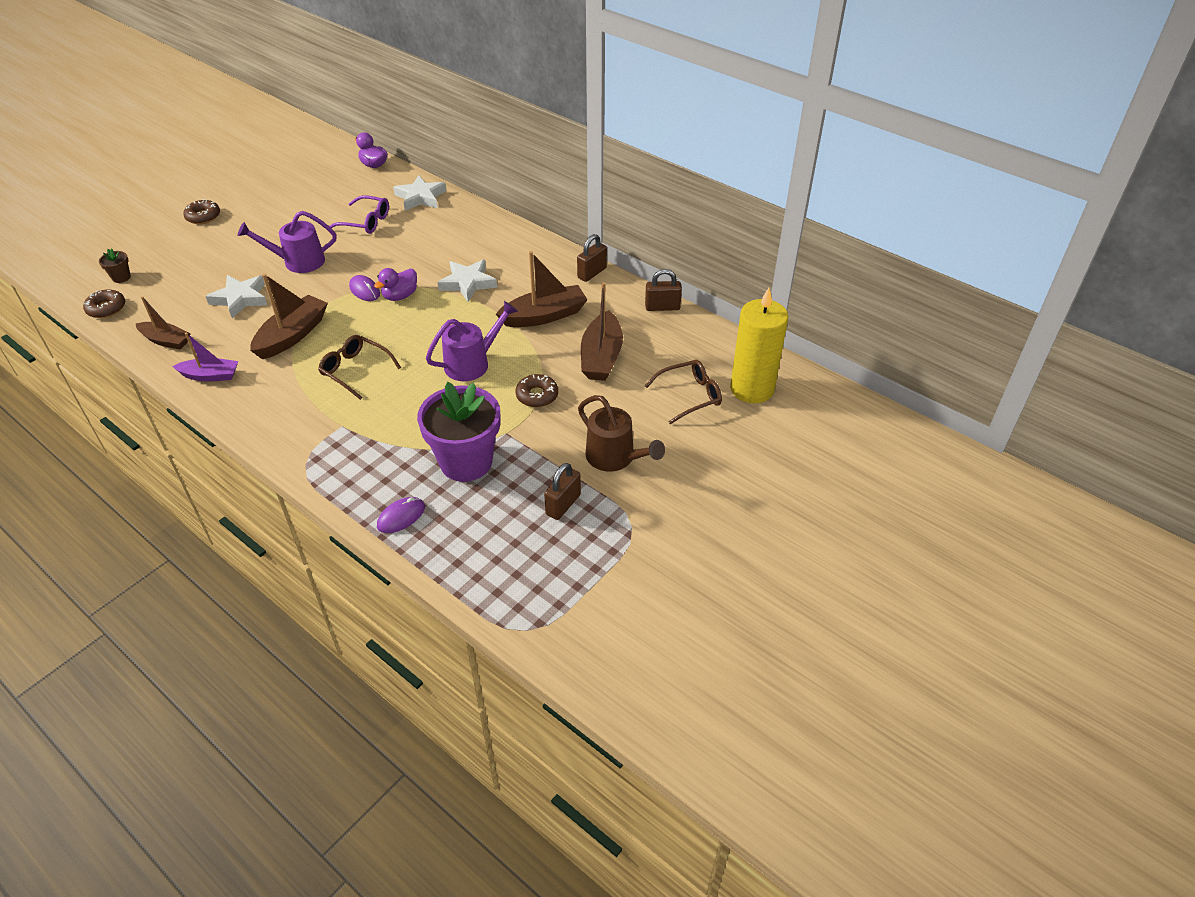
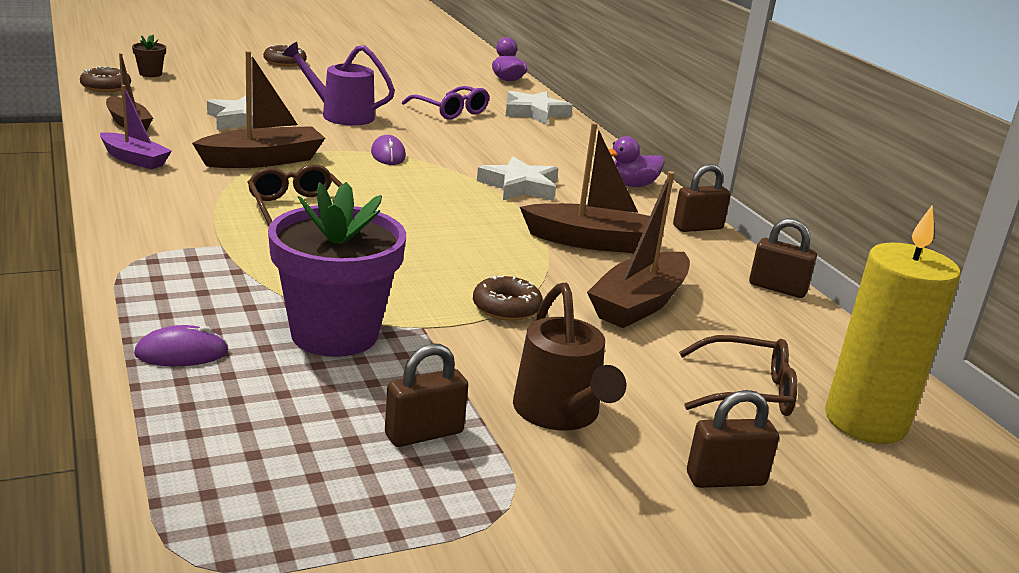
camera: 25 degrees right, 20 degrees down
purple duck [374,268,417,301] -> purple duck moved to [608,136,665,187]
purple watering can [426,301,518,381] -> none
none -> brown padlock [687,390,779,488]

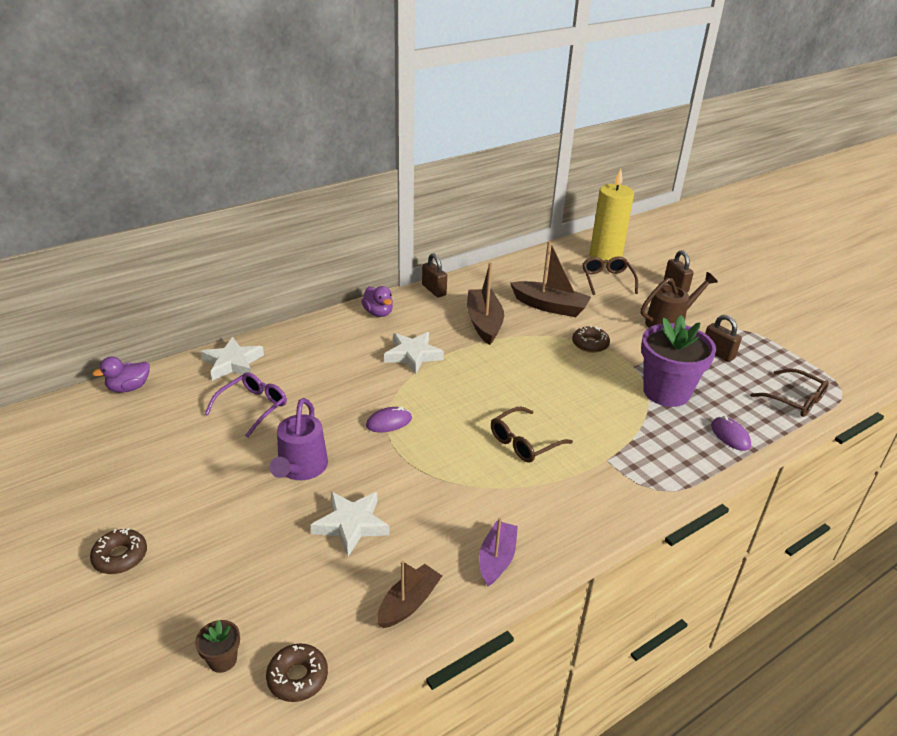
camera: 100 degrees left, 10 degrees up
brown boat [192,51,325,168] -> none
brown padlock [749,218,817,298] -> none
none -> brown glasses [751,368,829,417]

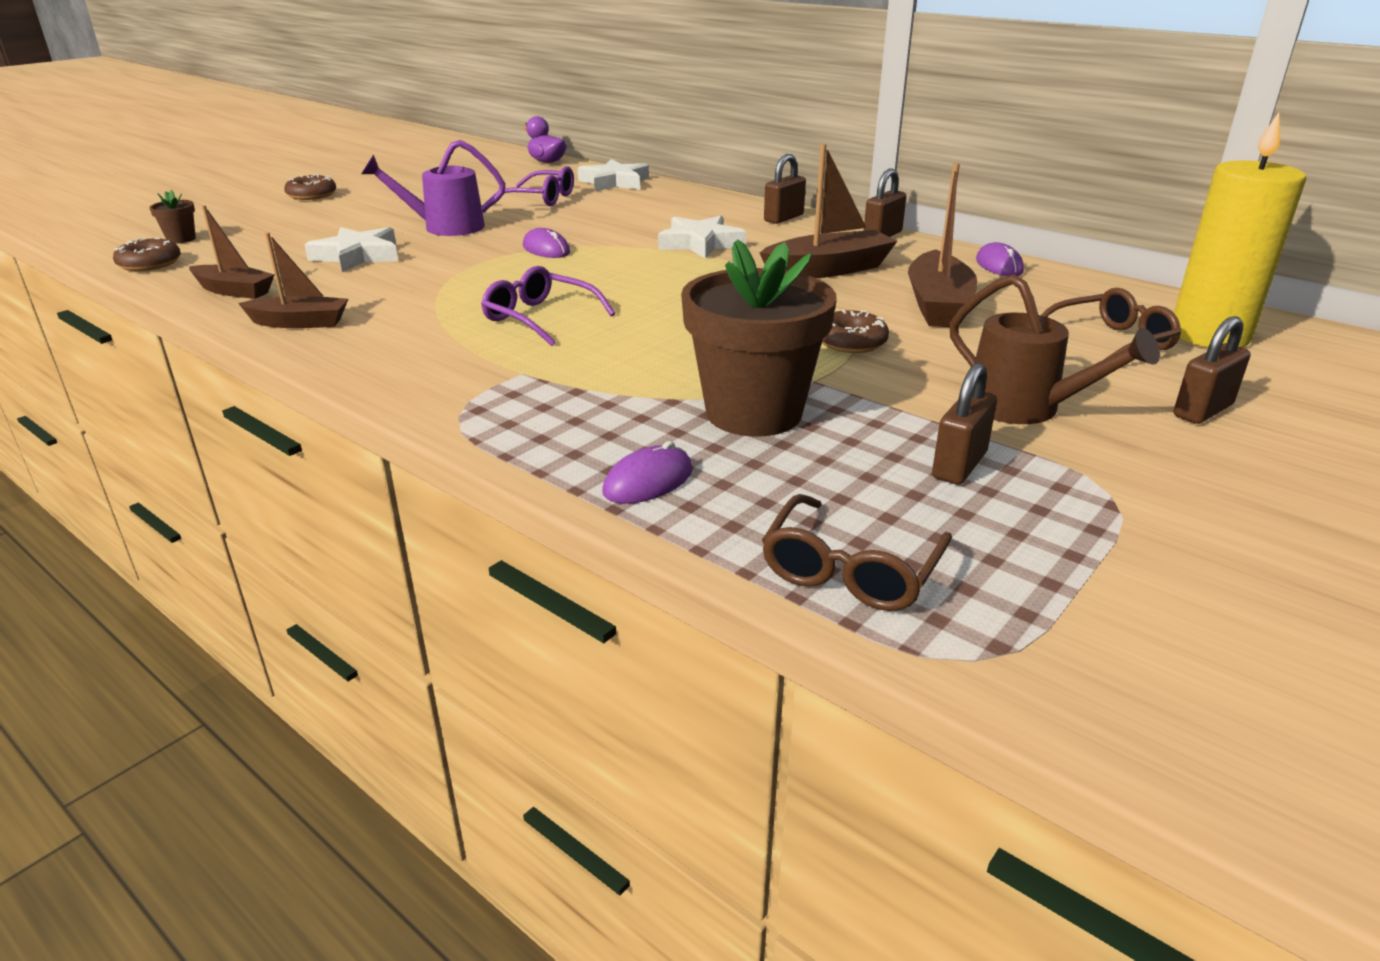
camera: 75 degrees right, 5 degrees down
purple duck [361,286,393,317] -> brown padlock [764,154,806,224]
purple boat [479,518,518,587] -> brown boat [238,233,348,328]
brown glasses [491,407,573,463] -> purple glasses [481,266,615,346]
purple flower pot [641,315,716,407] -> brown flower pot [681,239,837,437]
none -> purple mouse [976,242,1024,276]

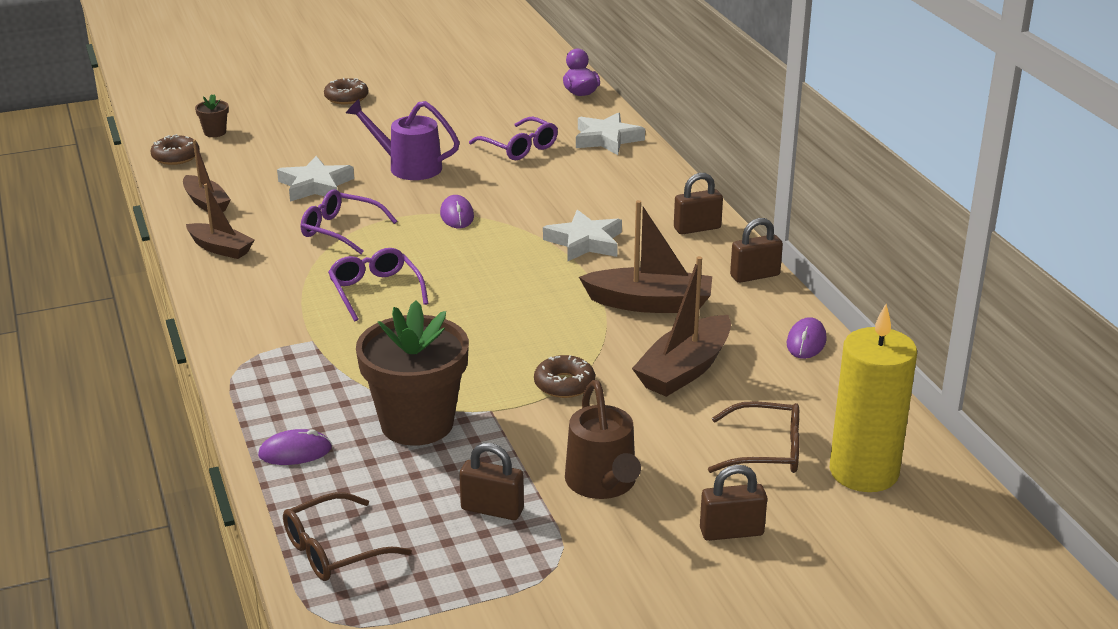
camera: 30 degrees right, 0 degrees up
brown padlock [932,362,997,485] -> brown padlock turned 45 degrees clockwise [459,443,524,520]
none -> purple glasses [301,189,397,254]

